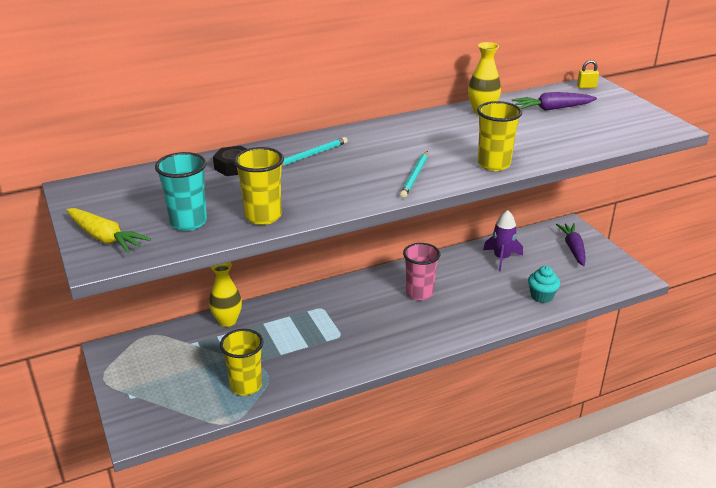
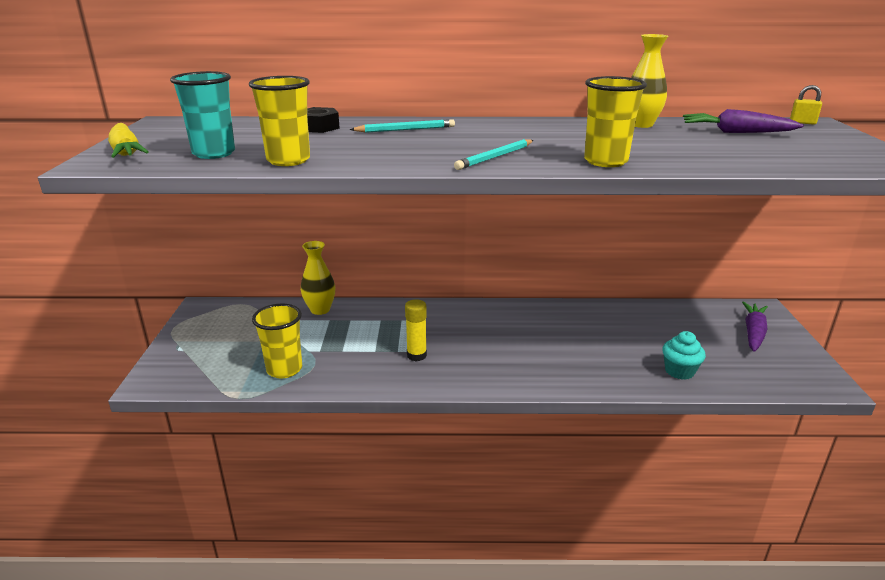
camera: 25 degrees right, 5 degrees down
pink cup [403,243,440,300] -> none
purple rocket [483,210,523,271] -> none
none -> yellow glue stick [405,299,427,361]

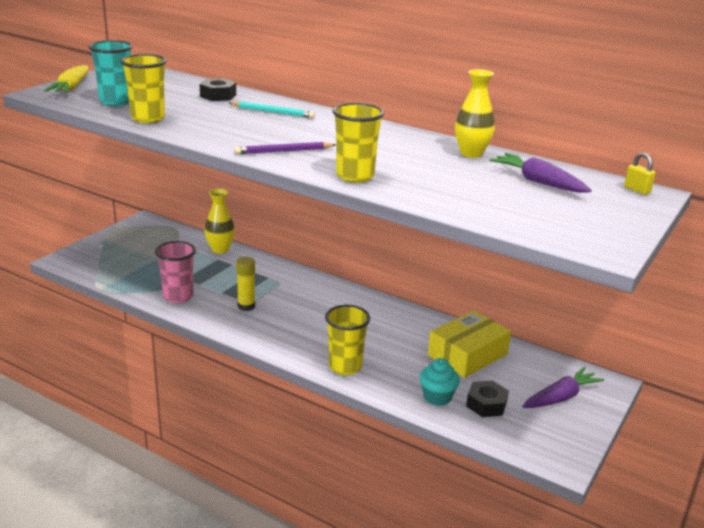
camera: 30 degrees right, 0 degrees up
yellow cup [252,303,302,378] -> yellow cup moved to [325,305,370,375]
turquoise pencil [454,139,534,170] -> purple pencil [234,142,336,154]
none -> pink cup [155,241,196,303]
none -> yellow box [428,310,511,378]
none -> black nut [466,381,509,417]

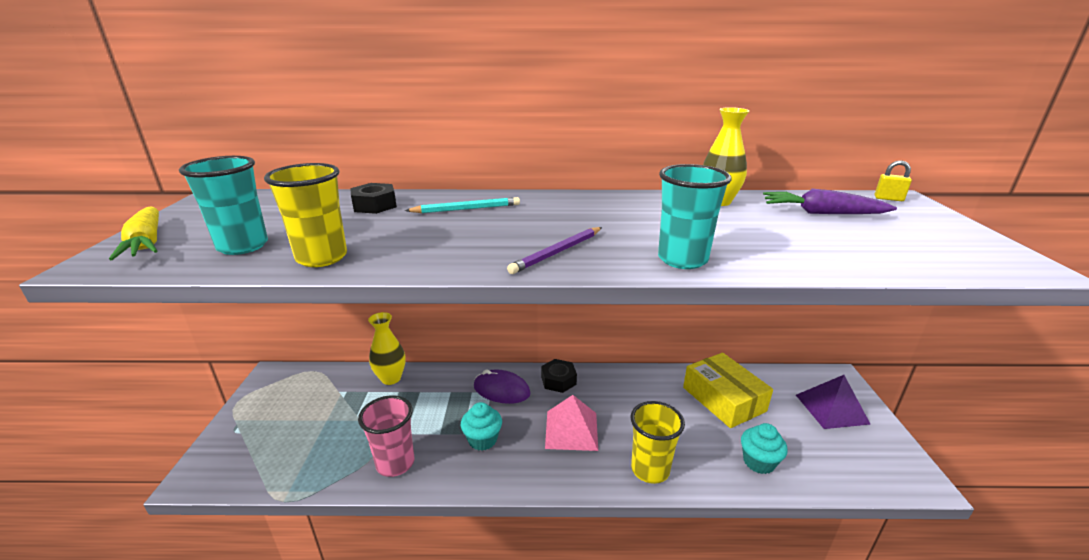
camera: 30 degrees left, 0 degrees up
yellow glue stick [236,257,255,311] -> turquoise cupcake [461,402,502,451]
yellow cup [332,103,384,183] -> turquoise cup [658,164,732,269]
yellow box [428,310,511,378] -> yellow box turned 45 degrees counterclockwise [683,353,773,428]
black nut [466,381,509,417] -> black nut moved to [541,359,577,393]
purple carrot [522,367,604,408] -> purple pyramid [796,375,871,429]
none -> purple mouse [474,369,531,404]
none -> pink pyramid [545,395,598,451]

